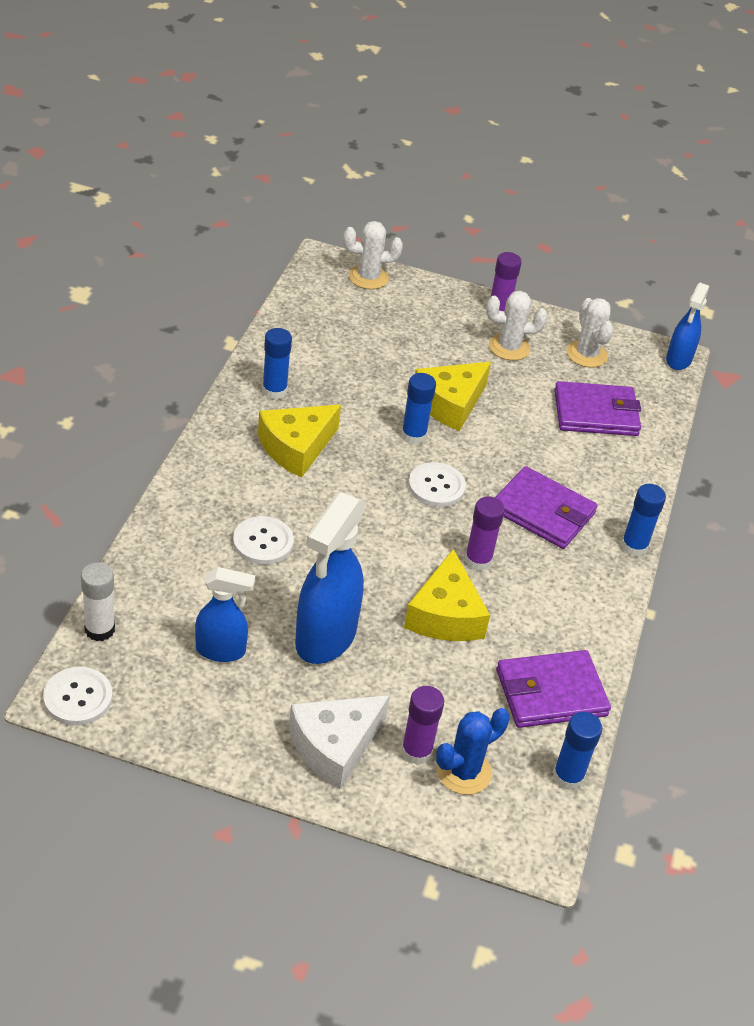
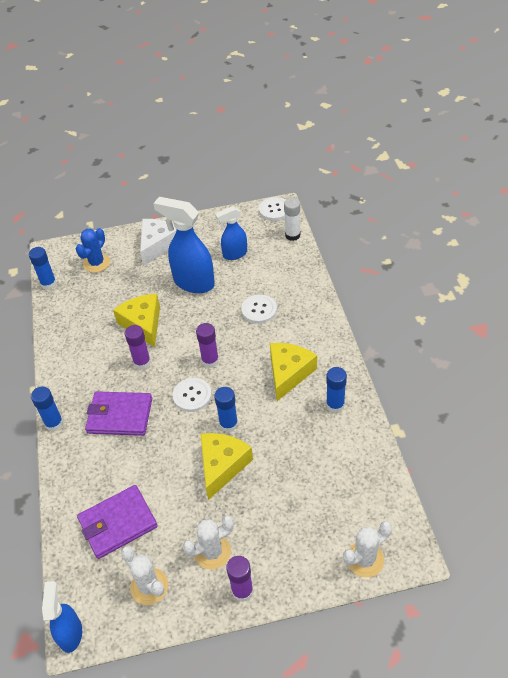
camera: 160 degrees right, 5 degrees up
blue spray bottle [295,492,366,664] -> blue spray bottle turned 60 degrees counterclockwise [153,197,215,293]
purple glue stick [401,686,444,765] -> purple glue stick moved to [196,323,219,368]
purple wallet [496,650,611,728] -> none

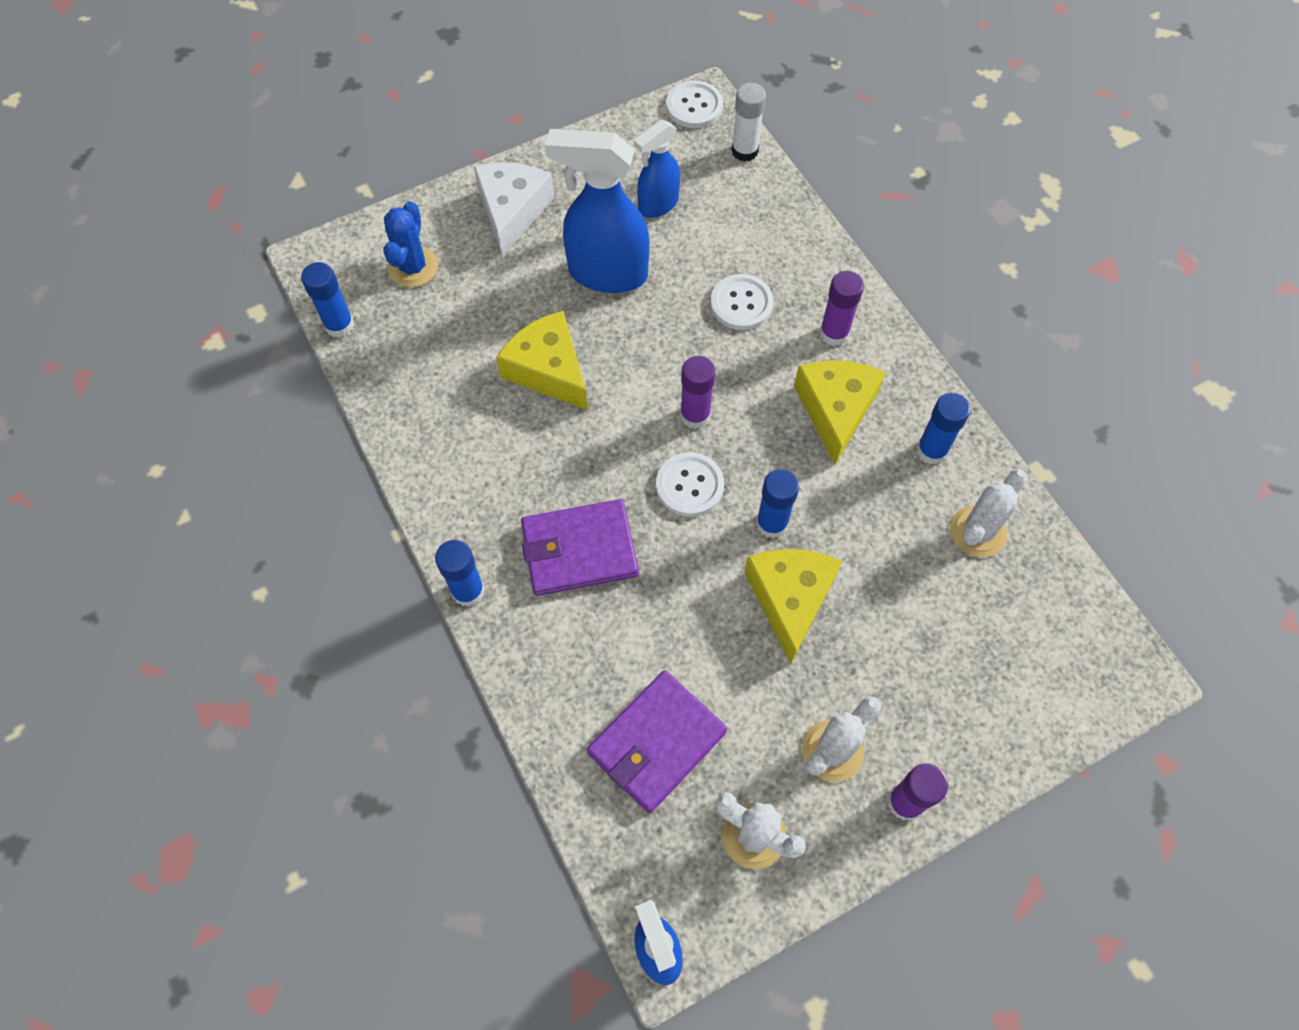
camera: 20 degrees left, 15 degrees up
purple glue stick [125,325,151,370] -> purple glue stick moved to [820,271,864,346]
white cactus [343,521,392,578] -> white cactus moved to [950,469,1028,557]

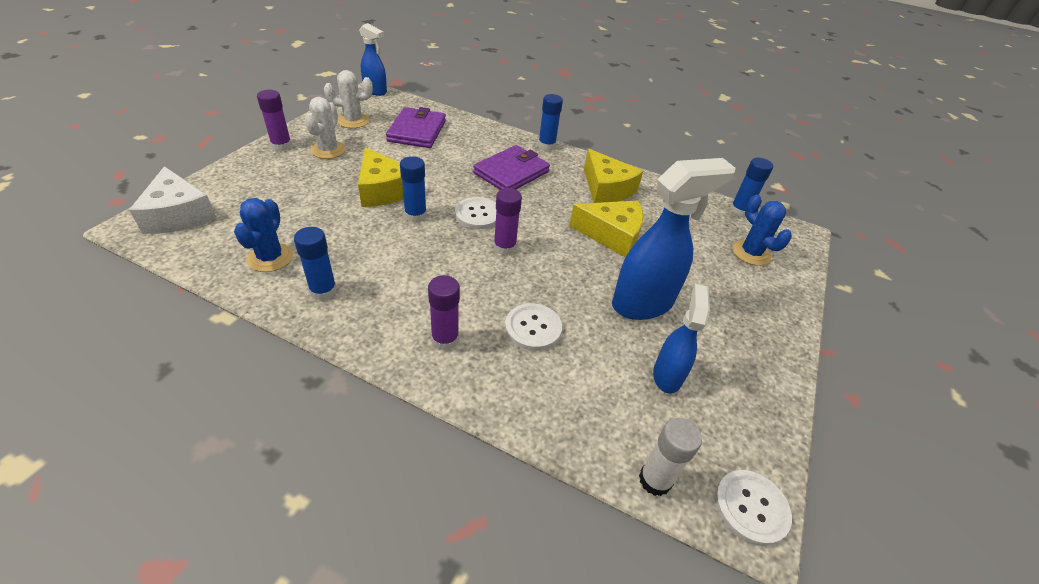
camera: 140 degrees right, 20 degrees down
white cheese [474,163,554,257] -> white cheese moved to [129,166,217,234]
yellow cheese [794,360,886,465] -> yellow cheese moved to [584,149,643,203]
white cactus [950,469,1028,557] -> blue cactus [234,198,293,272]

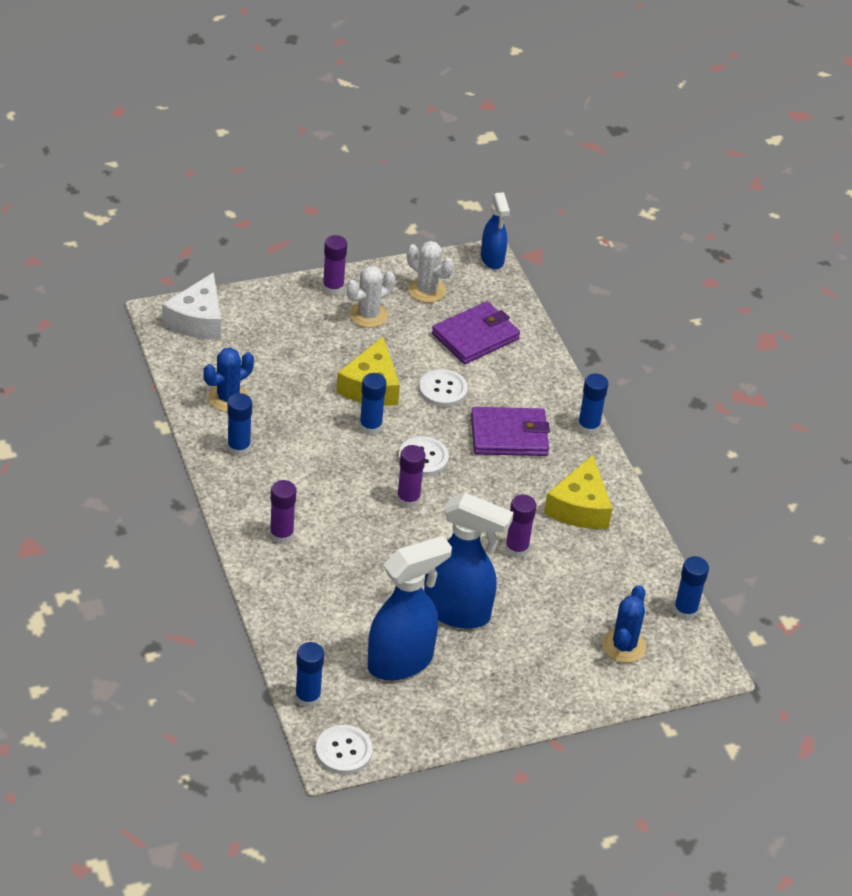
camera: 45 degrees right, 0 degrees up
white button [505,303,562,351] -> white button moved to [419,369,468,407]
yellow cheese [570,200,643,257] -> purple glue stick [505,494,536,558]
white glue stick [639,418,702,496] -> blue glue stick [295,642,324,708]
blue spray bottle [653,284,710,394] -> blue spray bottle [368,536,452,681], size x1.68

